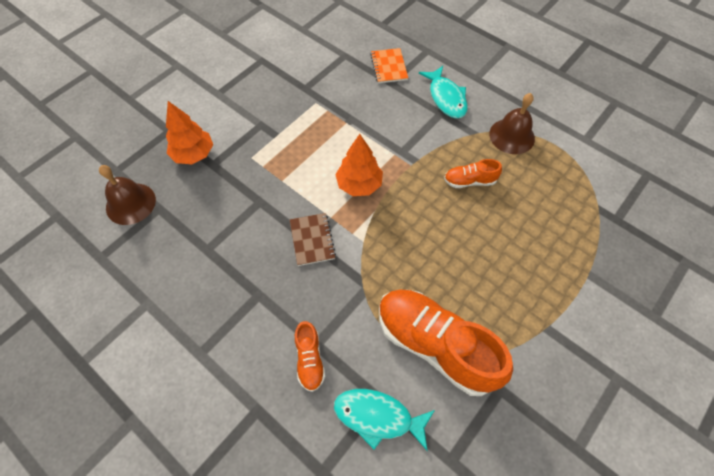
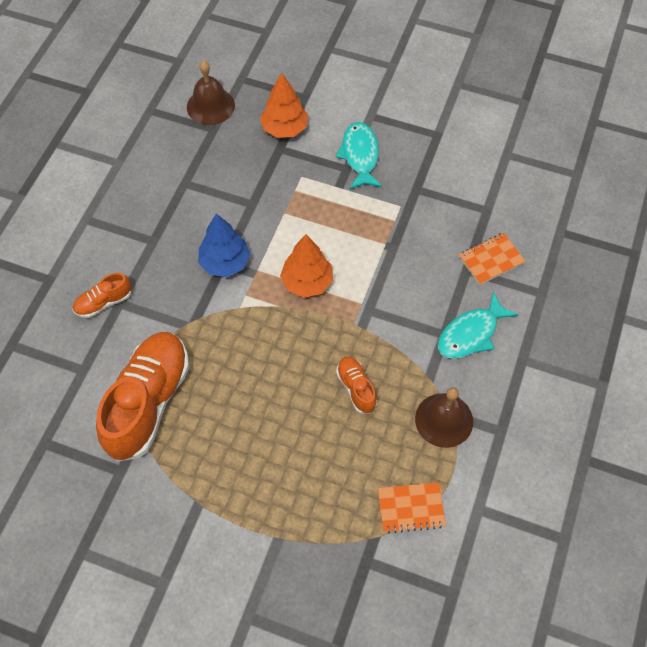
camera: 70 degrees right, 0 degrees up
brown notebook [290,213,336,266] -> blue tree [198,213,250,277]
turquoise fish [334,389,435,451] -> turquoise fish moved to [335,122,382,190]
none -> orange notebook [378,482,446,533]

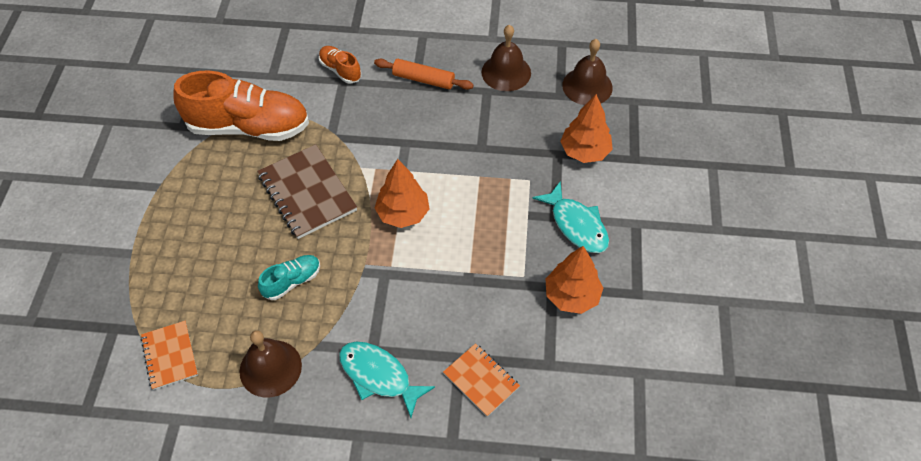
camera: 75 degrees right, 5 degrees down
blue tree [198,213,250,277] -> none
turquoise fish [335,122,382,190] -> turquoise fish turned 75 degrees clockwise [533,181,609,253]
orange shoe [336,356,377,414] -> turquoise shoe [258,255,320,300]
none -> brown notebook [257,144,357,239]
none -> orange rolling pin [374,59,473,90]
none -> brown bell [482,25,531,91]
none -> orange tree [546,246,603,314]

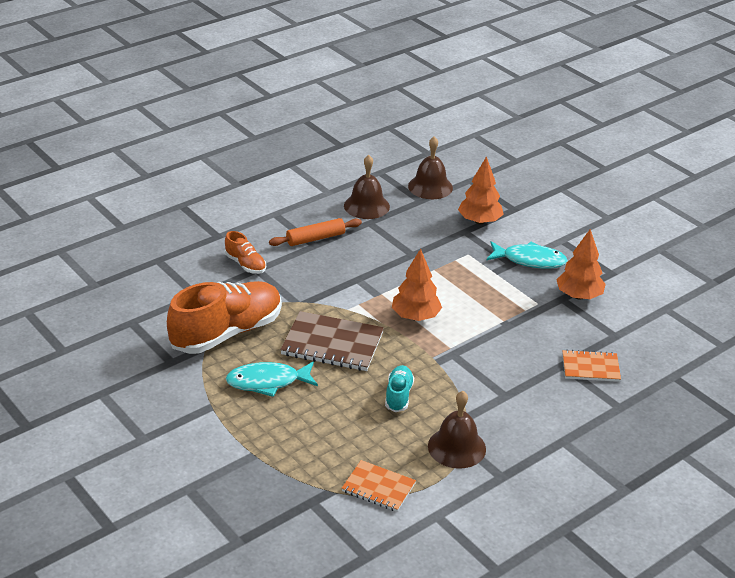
camera: 45 degrees left, 20 degrees down
orange shoe [319,46,362,84] -> orange shoe turned 135 degrees counterclockwise [225,231,266,274]
turquoise fish [339,342,435,418] -> turquoise fish moved to [226,362,318,397]

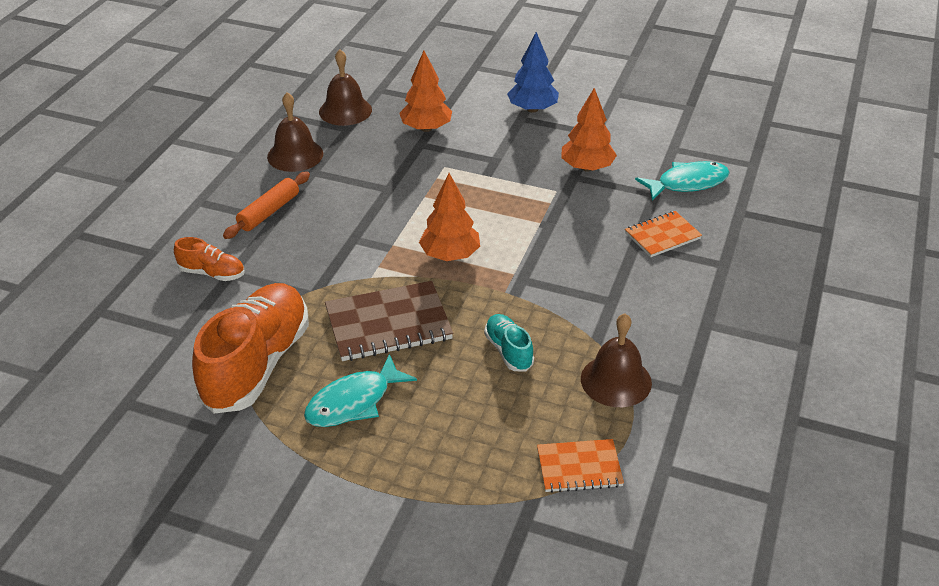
camera: 30 degrees left, 5 degrees up
turquoise fish [486,241,568,269] -> turquoise fish moved to [635,161,730,201]
none -> blue tree [507,32,559,113]

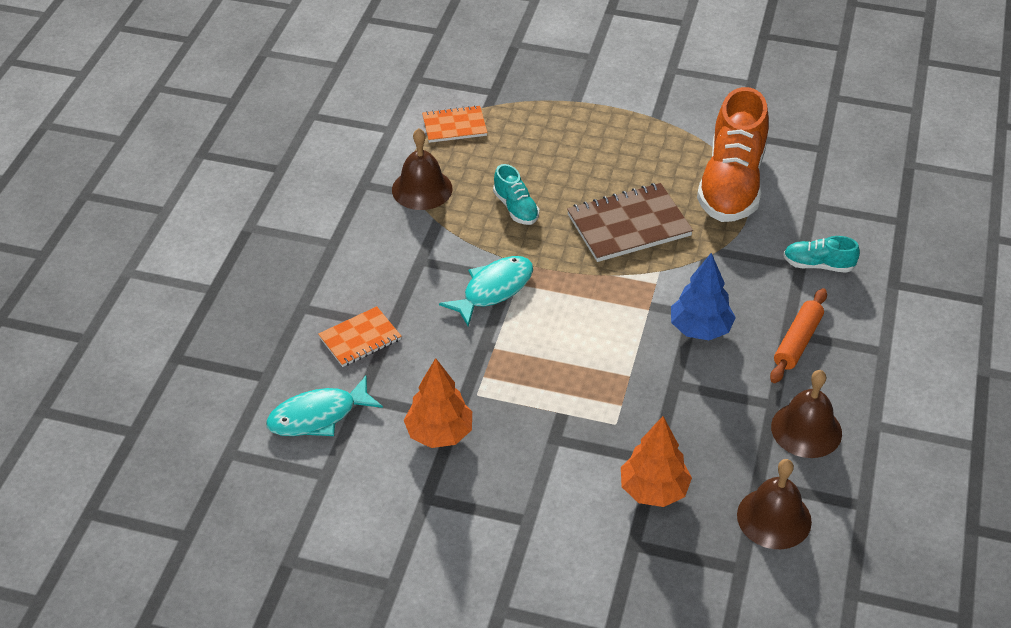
camera: 175 degrees right, 5 degrees up
orange shoe [174,237,245,281] -> turquoise shoe [783,236,860,273]
turquoise fish [304,354,417,427] -> turquoise fish moved to [439,256,533,327]
orange tree [419,173,480,261] -> none
blue tree [507,32,559,113] -> blue tree moved to [671,253,736,340]

